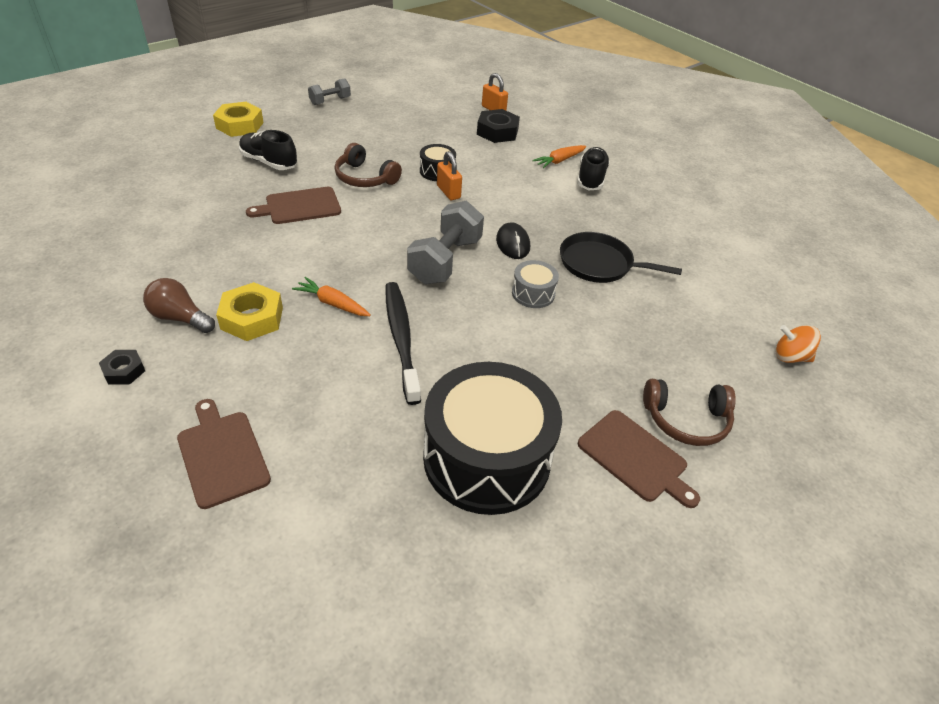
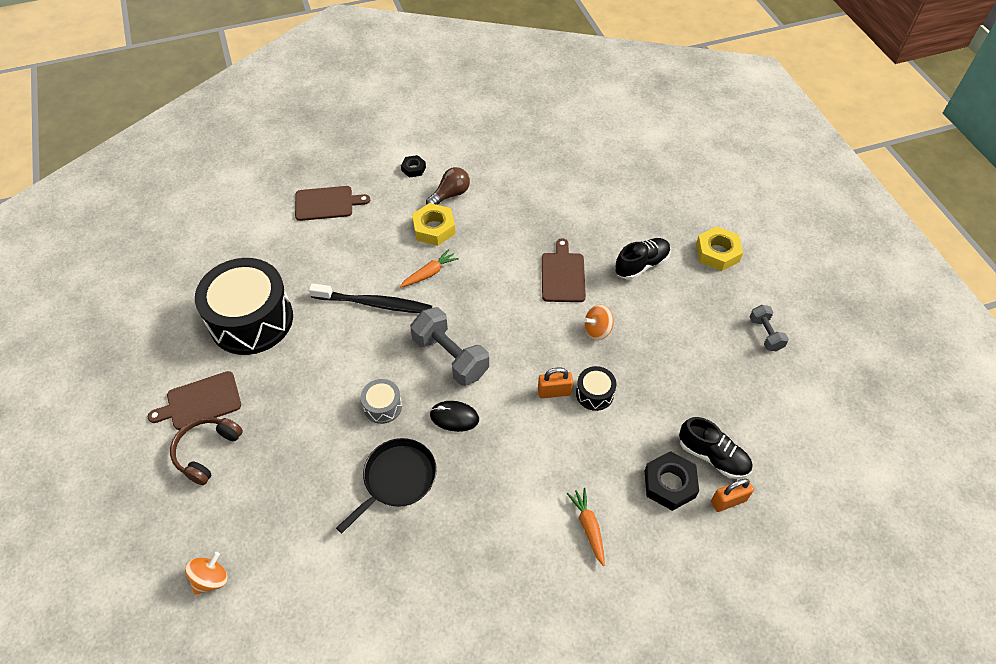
camera: 115 degrees right, 10 degrees up
brown headphones [334,143,402,187] -> orange spinning top [584,304,614,340]
black shoe [577,147,610,190] -> black shoe moved to [679,417,752,479]

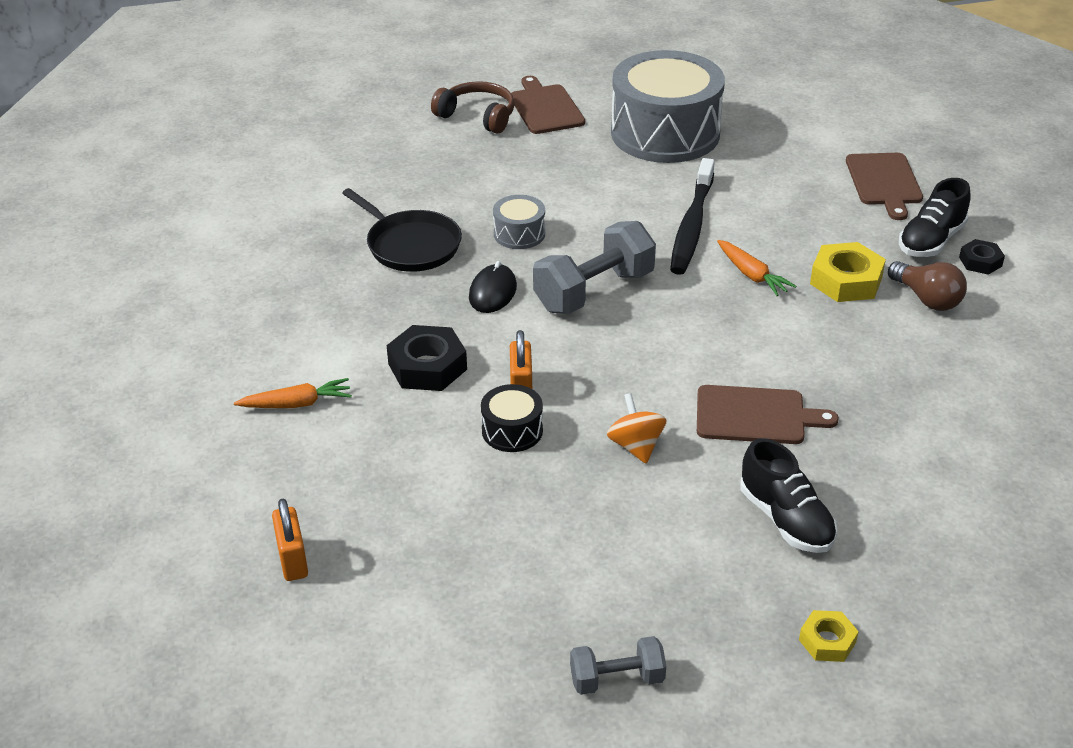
camera: 95 degrees right, 15 degrees down
orange spinning top [185,552,228,595] -> none
black drum [195,258,293,355] -> grey drum [611,50,725,163]
black nut [645,451,699,511] -> black nut moved to [387,325,467,391]
black shoe [679,417,752,479] -> black shoe moved to [899,178,971,257]
yellow nut [696,226,743,271] -> yellow nut [799,610,859,662], size x0.58

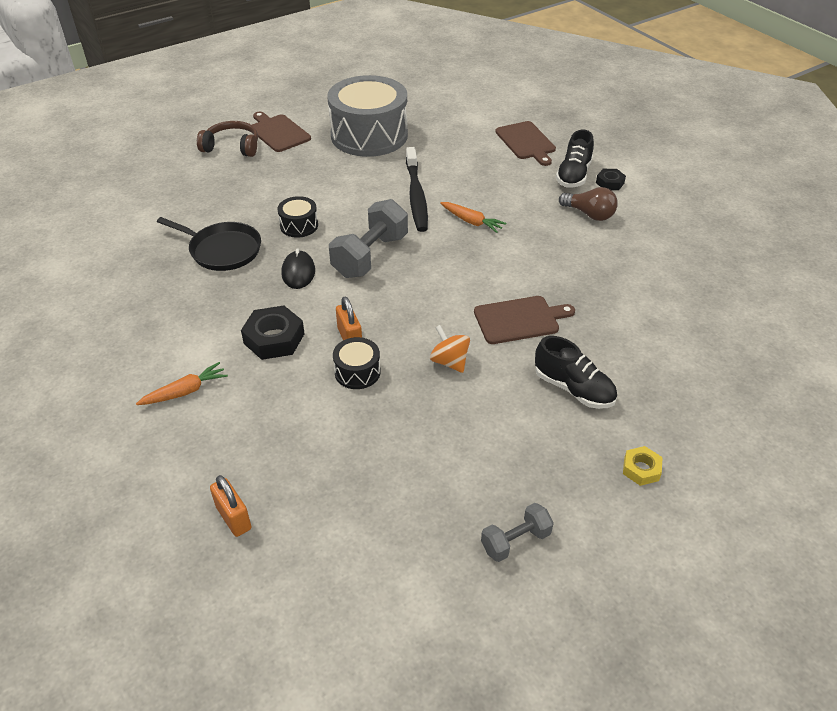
camera: 20 degrees left, 5 degrees up
grey drum [493,195,545,249] -> black drum [277,196,318,238]
yellow nut [810,242,886,302] -> none

